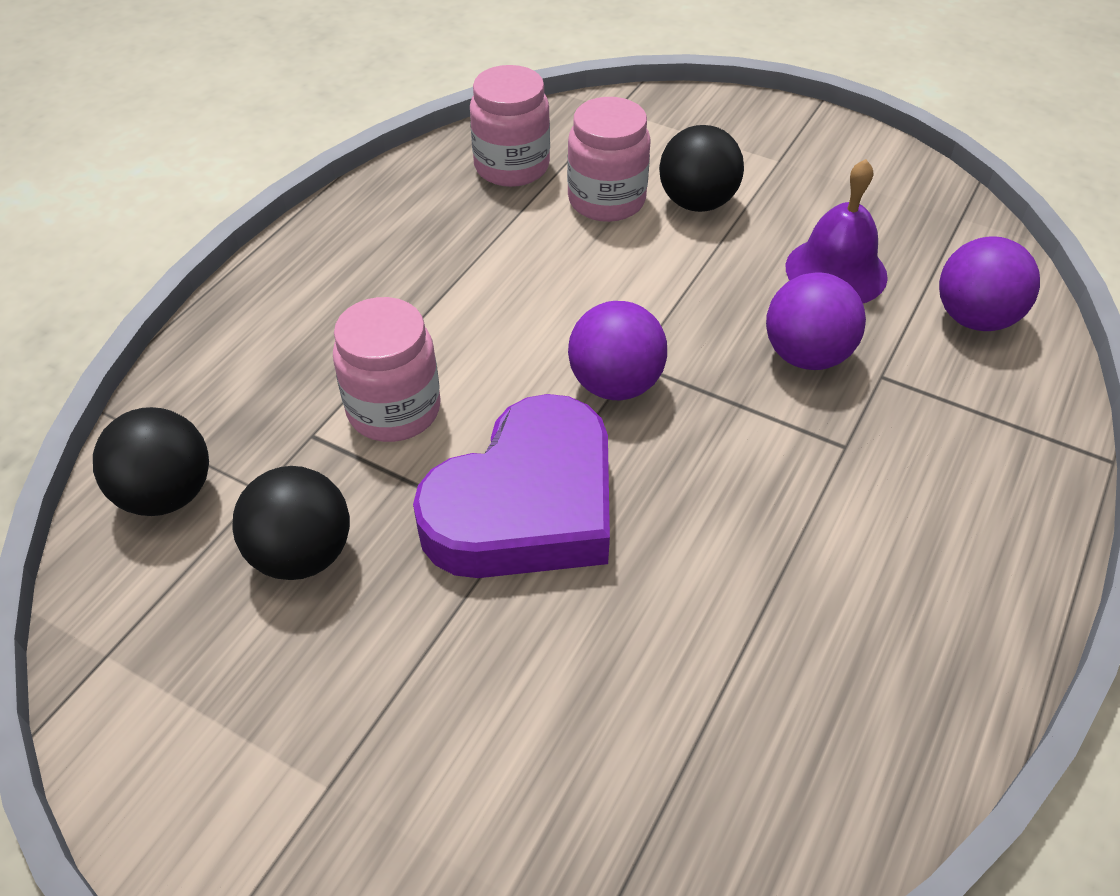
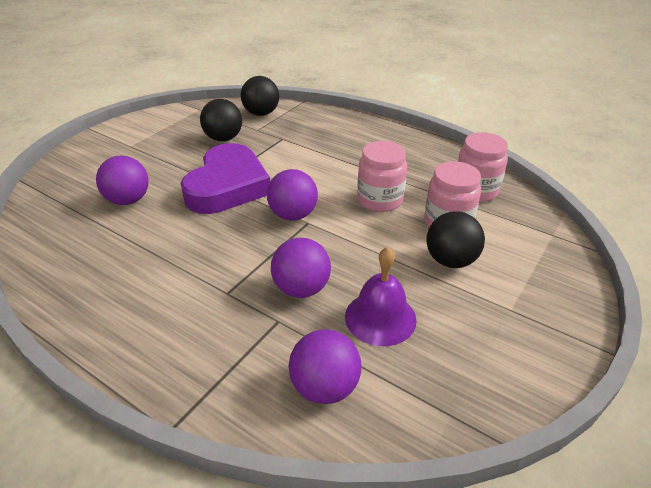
camera: 95 degrees right, 10 degrees down
pink jar [333,297,441,442] -> pink jar moved to [357,141,407,212]
purple heart [413,394,610,578] -> purple heart turned 120 degrees counterclockwise [181,143,270,214]
none -> purple ball [96,156,149,205]

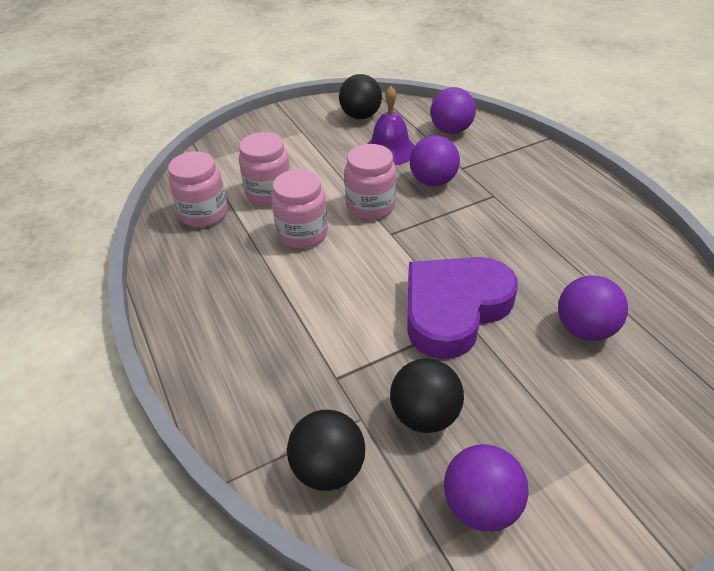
camera: 150 degrees left, 5 degrees up
purple ball [267,169,318,221] -> purple ball moved to [444,444,529,532]
black ball [427,211,485,268] -> black ball moved to [339,74,382,119]
none -> pink jar [345,144,396,220]

